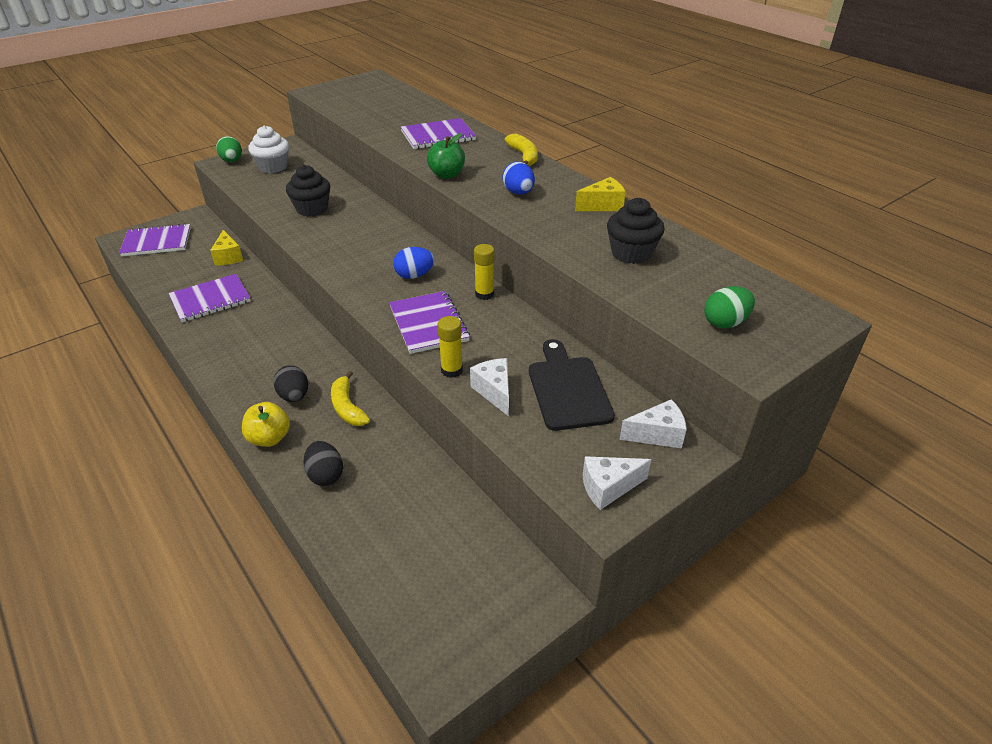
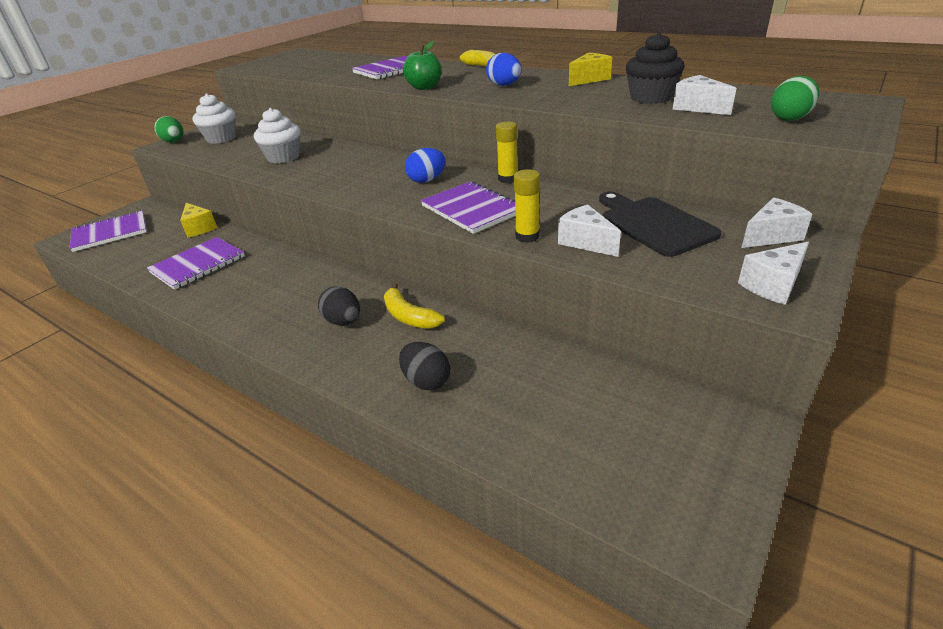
camera: 15 degrees left, 5 degrees down
yellow apple [242,402,290,447] -> none
black cupcake [286,165,330,217] -> white cupcake [254,108,300,163]
none -> white cheese [673,75,737,115]

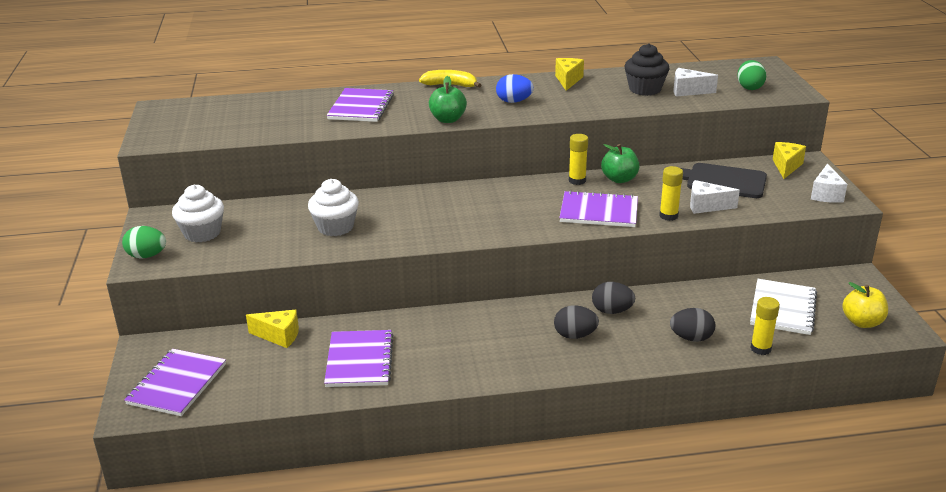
camera: 45 degrees left, 5 degrees down
yellow banana [384,283,445,329] -> black egg [592,282,635,314]
blue egg [405,148,446,183] -> none
white cheese [741,198,812,248] -> yellow cheese [773,142,806,179]
none -> green apple [601,144,640,183]
none -> white notebook [750,279,817,335]
none -> yellow glue stick [750,297,780,355]
none -> yellow apple [842,282,888,328]

